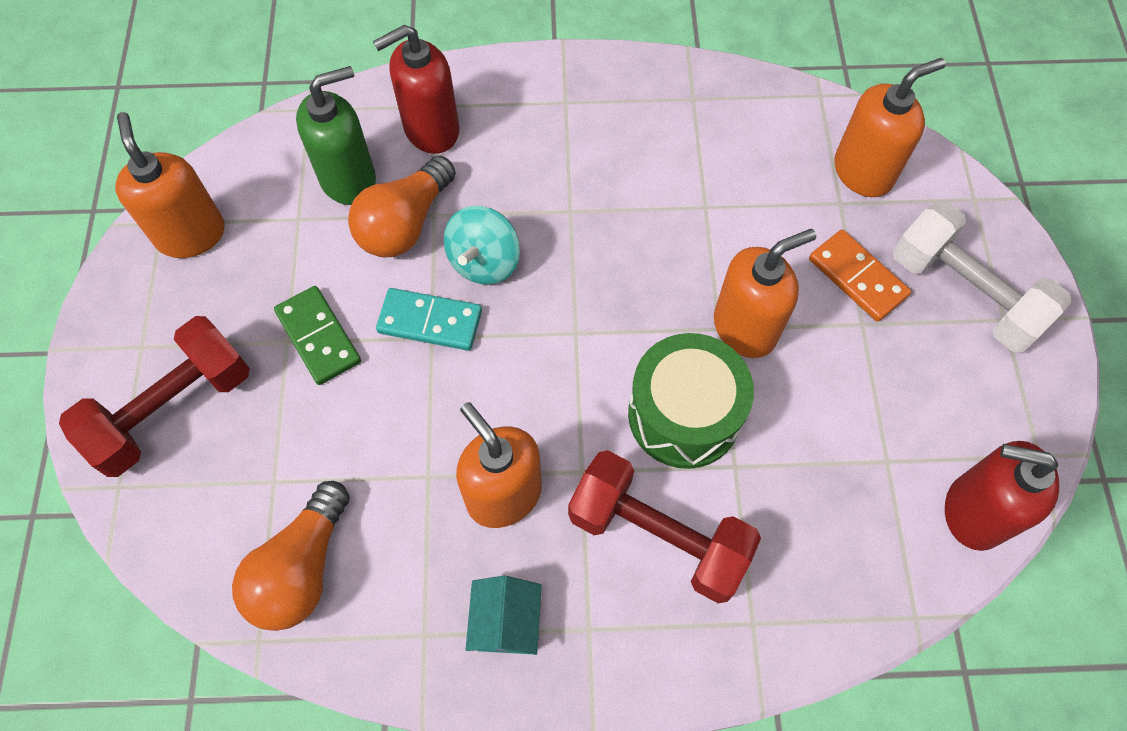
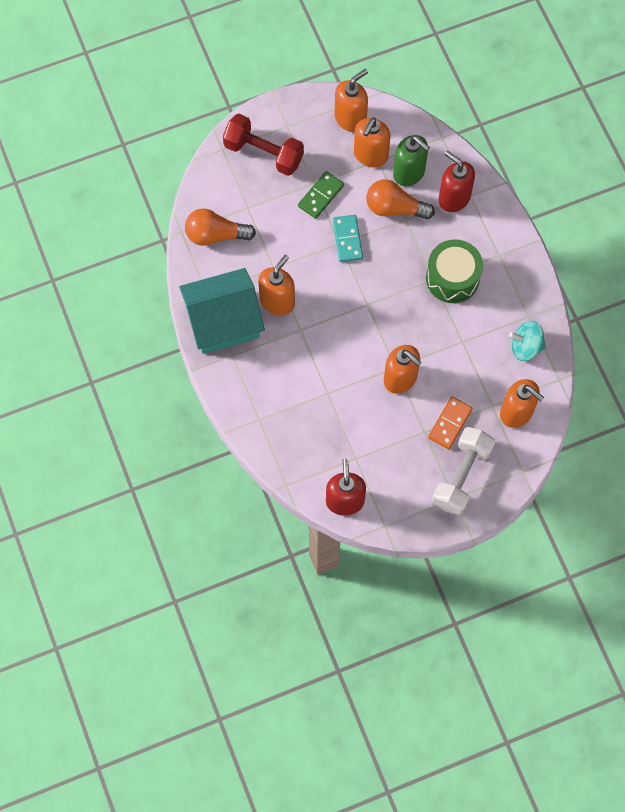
camera: 70 degrees right, 5 degrees up
turquoise spinning top [444,206,520,285] -> turquoise spinning top moved to [509,321,546,361]
turquoise house [466,576,542,655] -> turquoise house [179,268,265,354], size x2.30
red dumbbell [568,450,761,603] -> none
green drum [628,333,754,469] -> green drum moved to [426,239,483,303]
none -> orange soap dispenser [354,117,390,167]

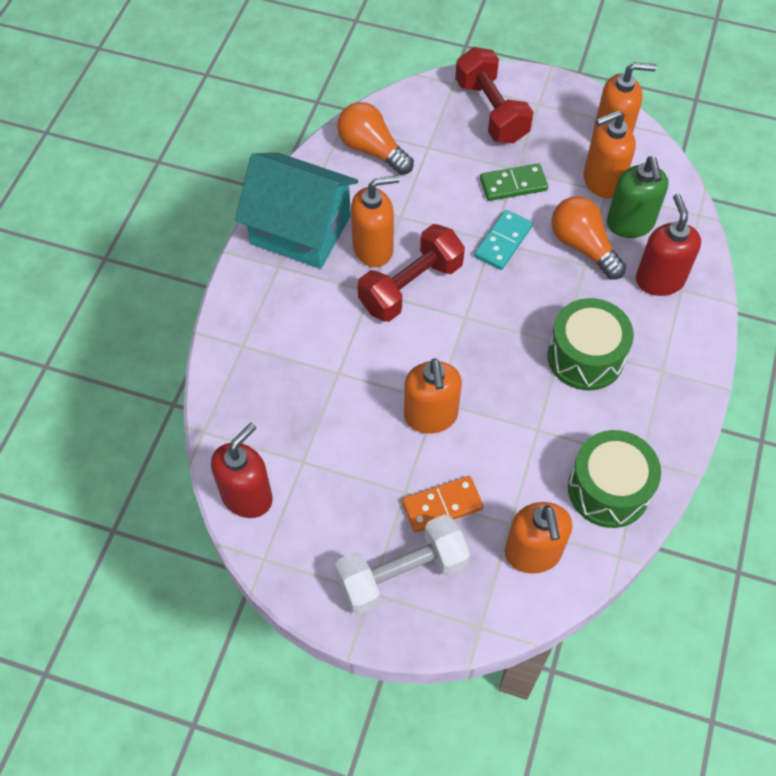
camera: 40 degrees right, 10 degrees down
turquoise spinning top [509,321,546,361] -> green drum [568,430,661,528]
none -> red dumbbell [357,224,465,322]

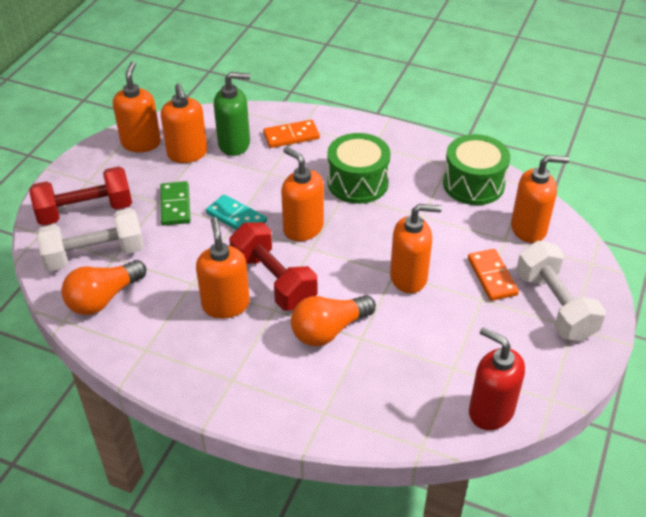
camera: 85 degrees left, 15 degrees down
turquoise house [235,152,358,269] -> none
orange light bulb [551,196,626,279] -> orange light bulb moved to [291,295,376,346]
red soap dispenser [636,194,701,296] -> orange domino [263,120,320,148]
none -> white dumbbell [36,208,144,271]
none -> orange soap dispenser [281,147,324,241]

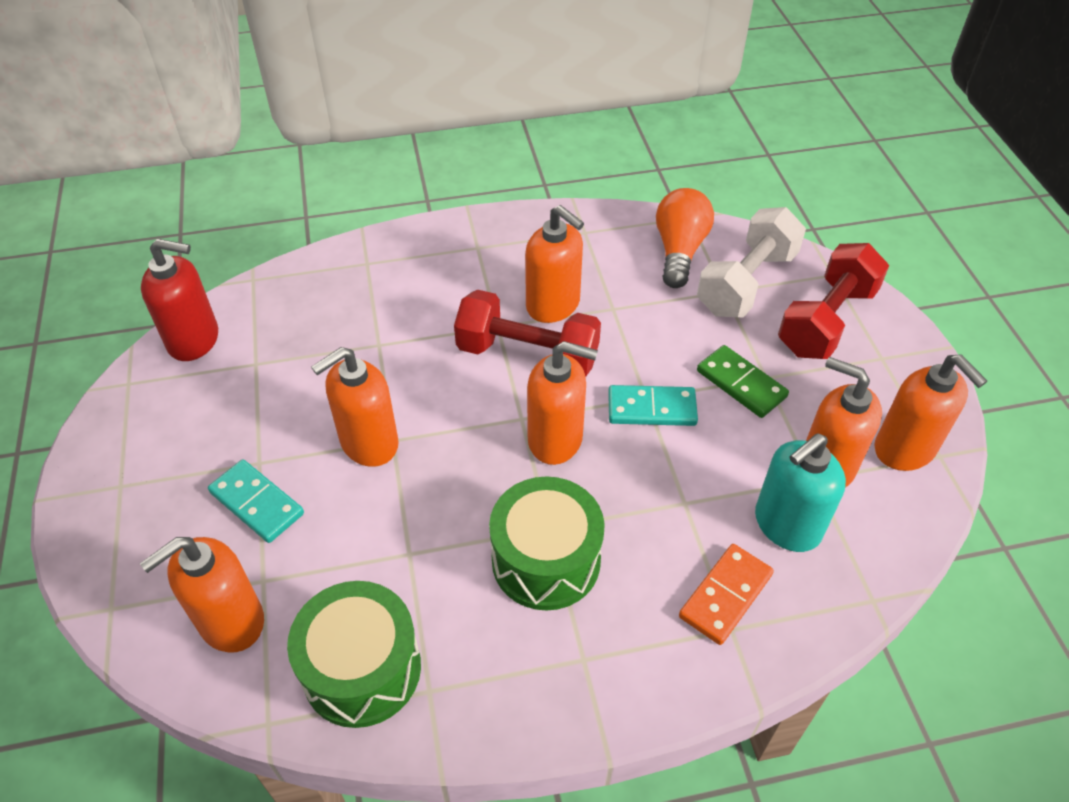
camera: 145 degrees right, 5 degrees up
green soap dispenser [214,72,250,156] -> turquoise soap dispenser [755,433,846,552]
orange light bulb [291,295,376,346] -> none
orange domino [468,249,519,301] -> turquoise domino [208,459,304,543]
white dumbbell [516,241,606,341] -> none

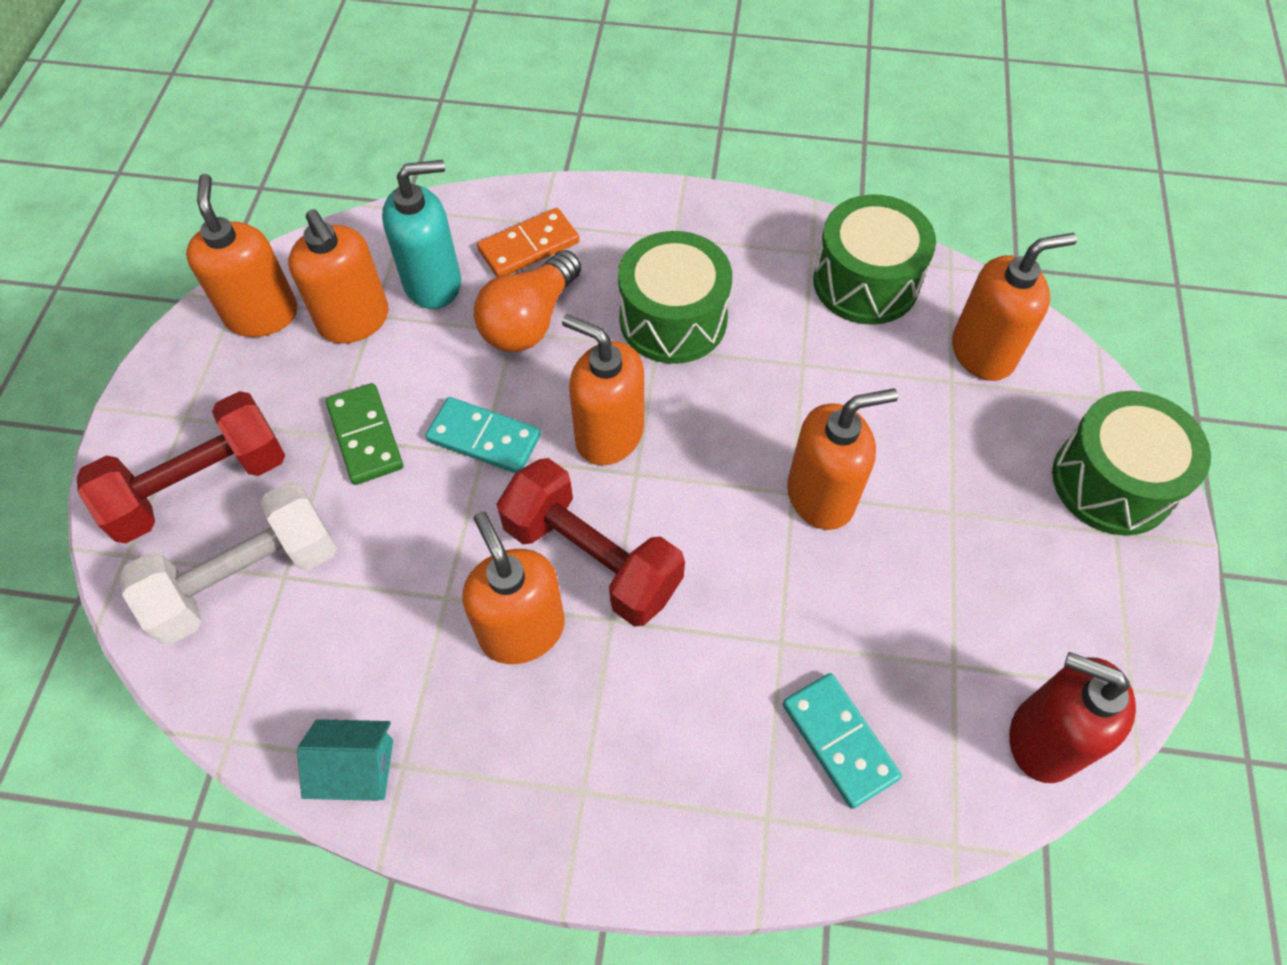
camera: 160 degrees left, 10 degrees up
turquoise domino [208,459,304,543] -> turquoise domino moved to [783,673,902,809]
orange light bulb [656,188,714,288] -> orange light bulb moved to [474,250,581,352]
none -> turquoise house [297,719,393,801]
none -> green drum [1052,391,1211,536]

